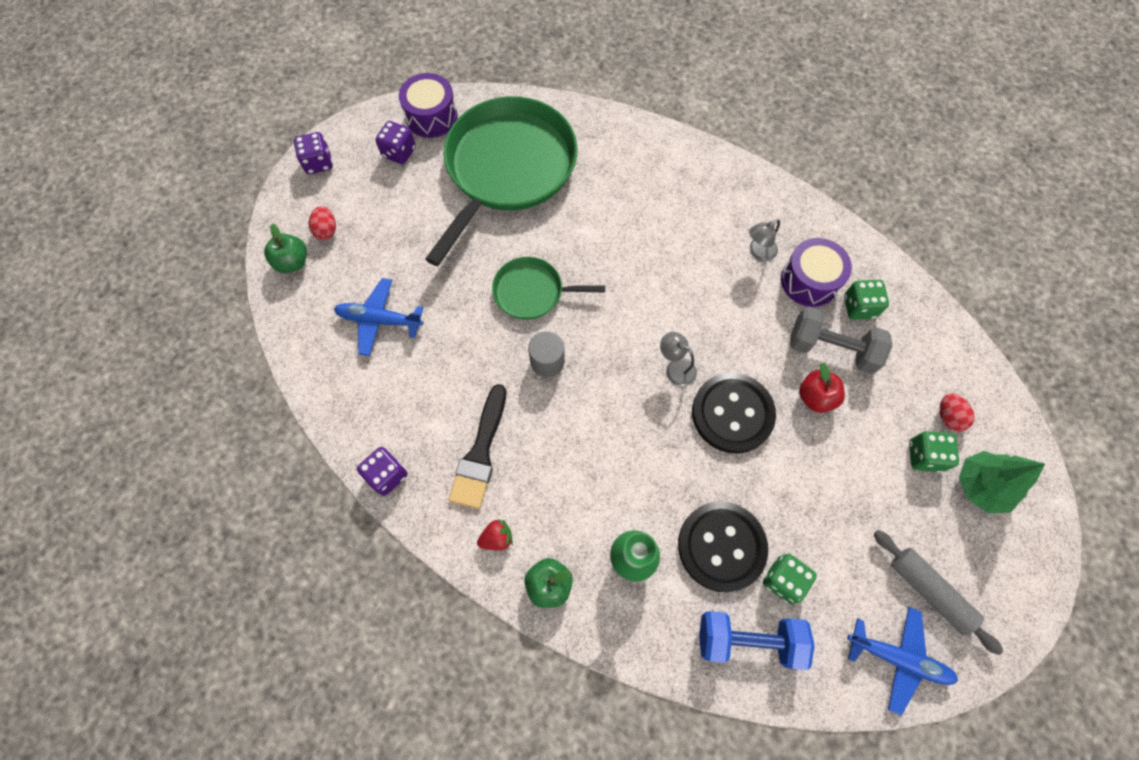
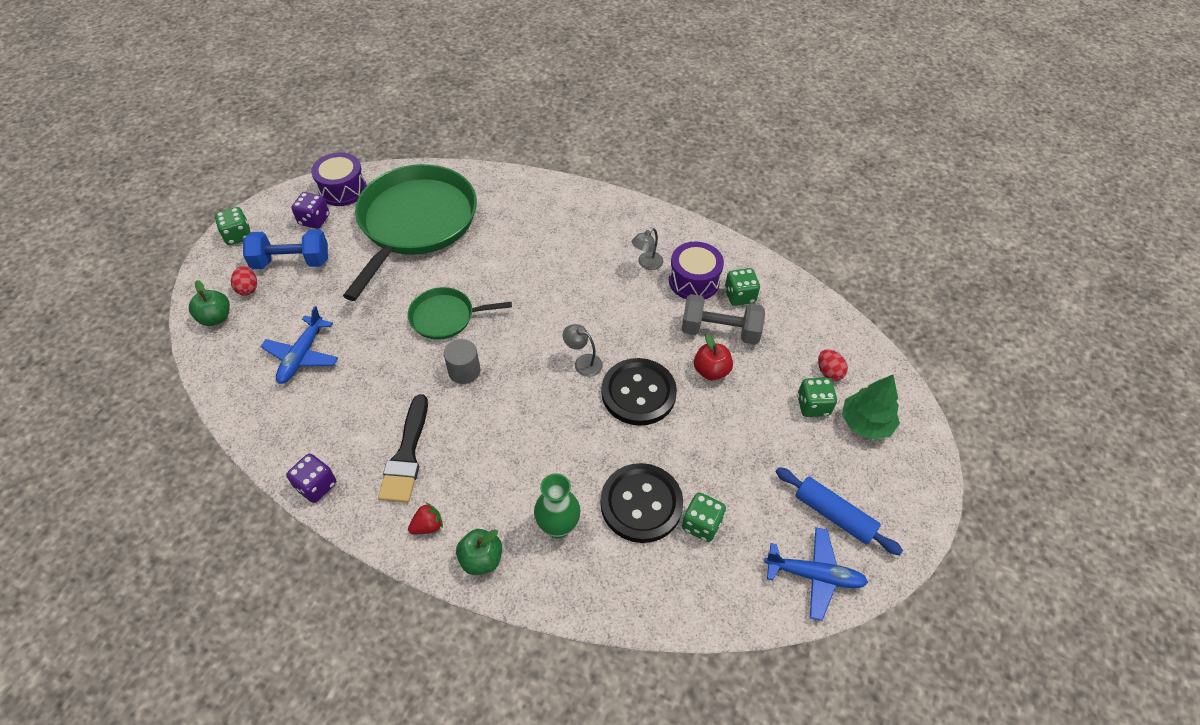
camera: 10 degrees left, 15 degrees down
purple dice [294,132,333,174] -> green dice [215,207,251,245]
blue plane [334,278,424,356] -> blue plane turned 75 degrees counterclockwise [260,306,338,384]
blue dumbbell [699,611,815,670] -> blue dumbbell moved to [243,229,328,269]
grey rolling pin [874,530,1003,655] -> blue rolling pin [776,467,903,555]

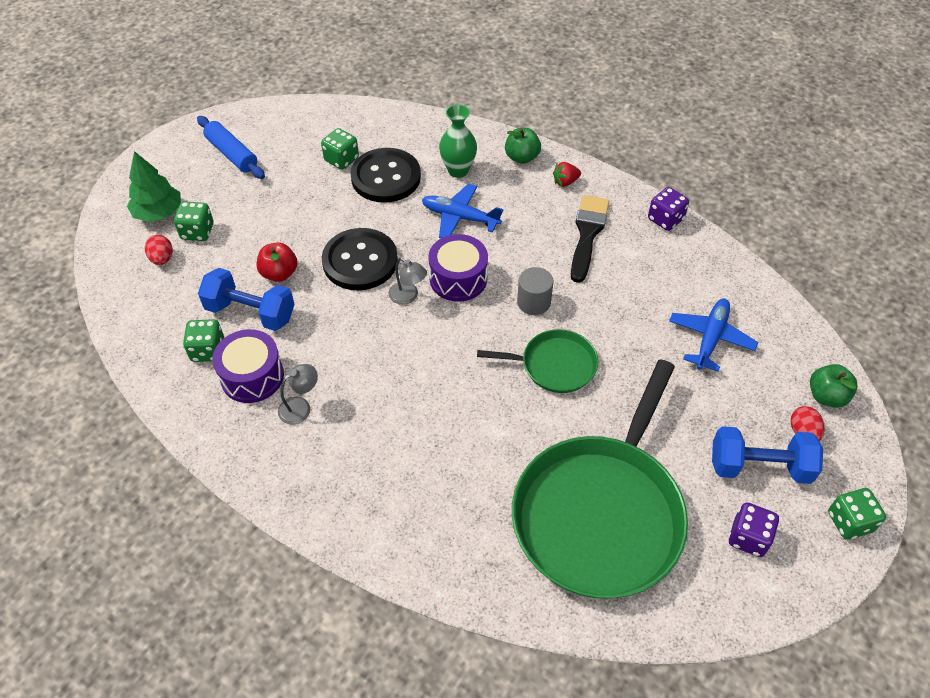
camera: 170 degrees left, 0 degrees up
purple drum [311,152,367,206] -> purple drum moved to [428,234,488,302]
grey dumbbell [682,294,765,345] -> blue dumbbell [198,268,295,331]
blue plane [764,527,868,621] -> blue plane moved to [422,183,504,238]

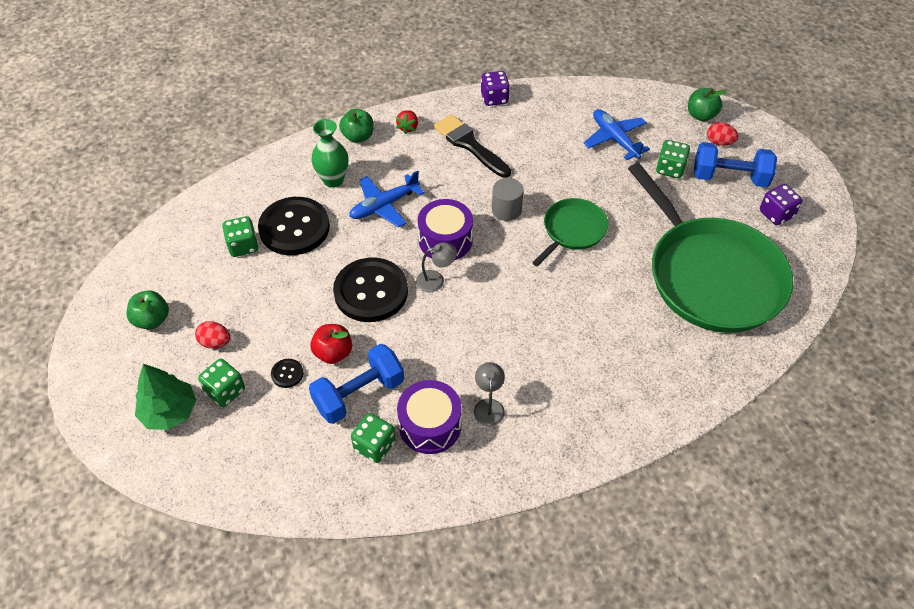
camera: 55 degrees left, 0 degrees up
red egg [145,235,173,265] -> red egg moved to [195,321,230,349]
blue rolling pin [197,116,265,179] -> green apple [127,290,169,329]
blue dumbbell [712,426,823,484] -> blue dumbbell turned 60 degrees clockwise [694,142,777,187]
green dice [828,488,886,540] -> green dice moved to [656,140,690,178]
none -> black button [271,359,304,388]

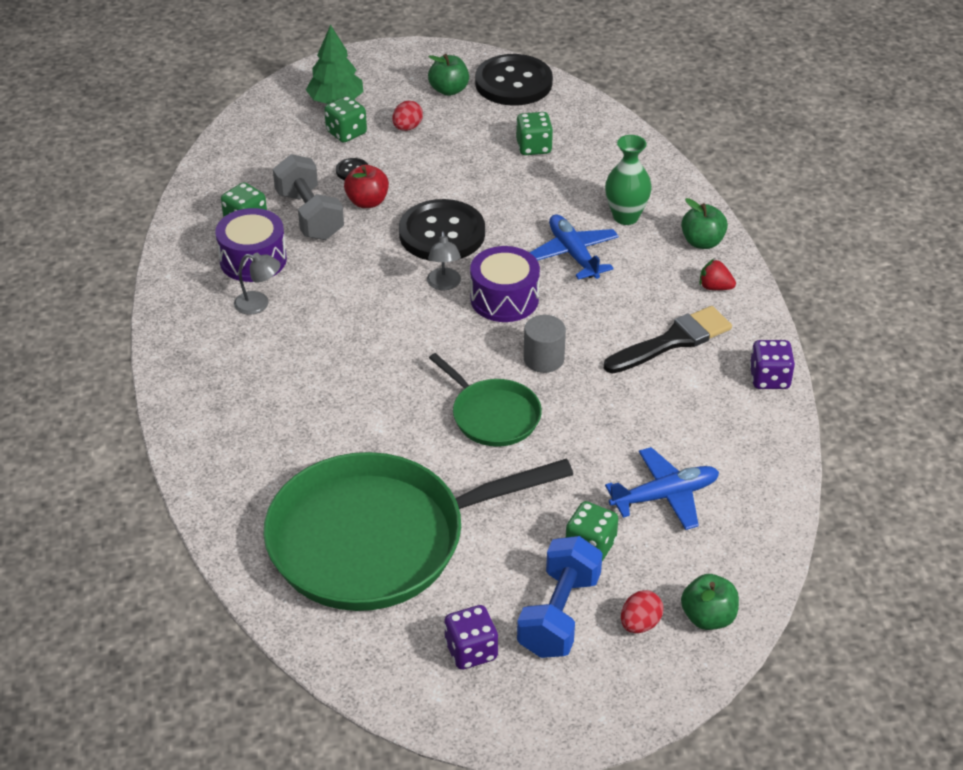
camera: 100 degrees right, 10 degrees down
black button [258,197,330,255] -> black button moved to [475,54,553,106]
blue dumbbell [309,344,404,424] -> grey dumbbell [273,154,344,240]

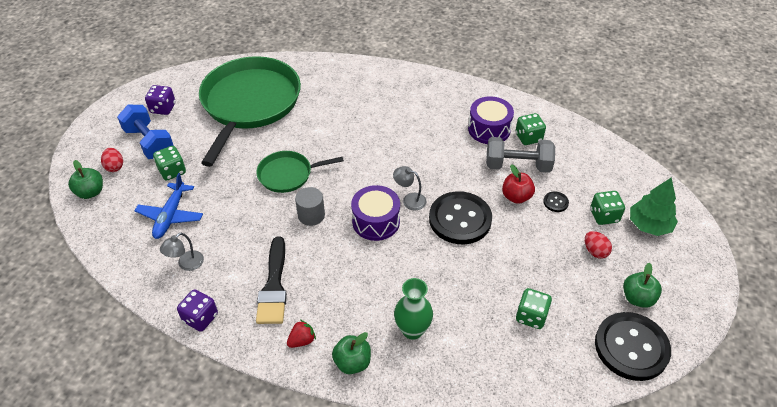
camera: 120 degrees right, 5 degrees up
grey lamp [234,253,280,315] -> grey lamp moved to [160,233,204,271]
blue plane [529,214,619,280] -> none

